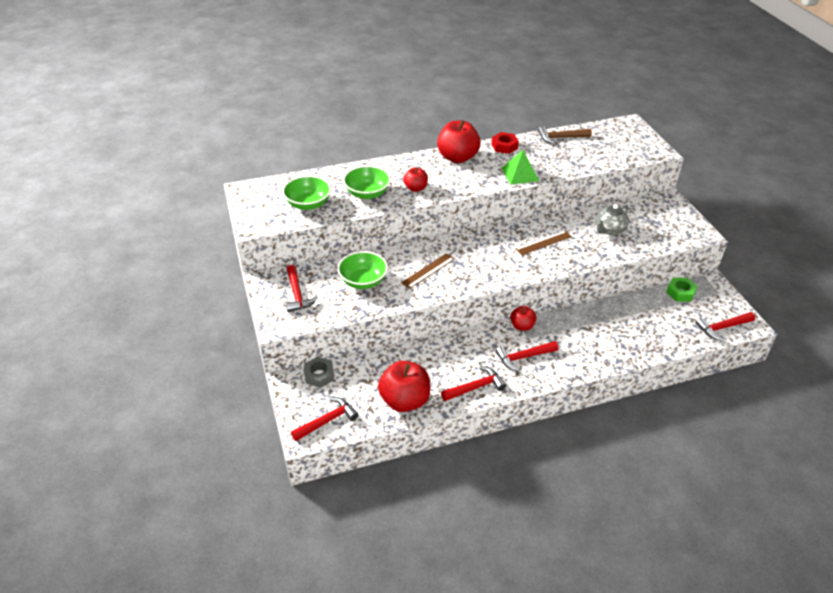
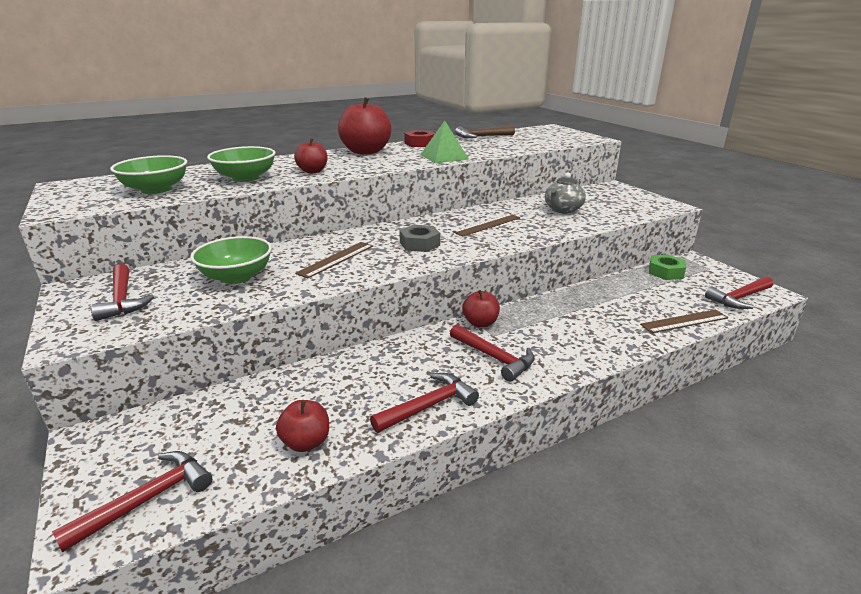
camera: 10 degrees left, 15 degrees down
grey nut [304,357,334,388] -> grey nut moved to [399,225,440,252]
red apple [378,361,430,412] -> red apple [276,400,329,452], size x0.55
red hammer [495,341,558,371] -> red hammer turned 105 degrees counterclockwise [450,324,535,382]
none -> brown ruler [640,309,728,333]

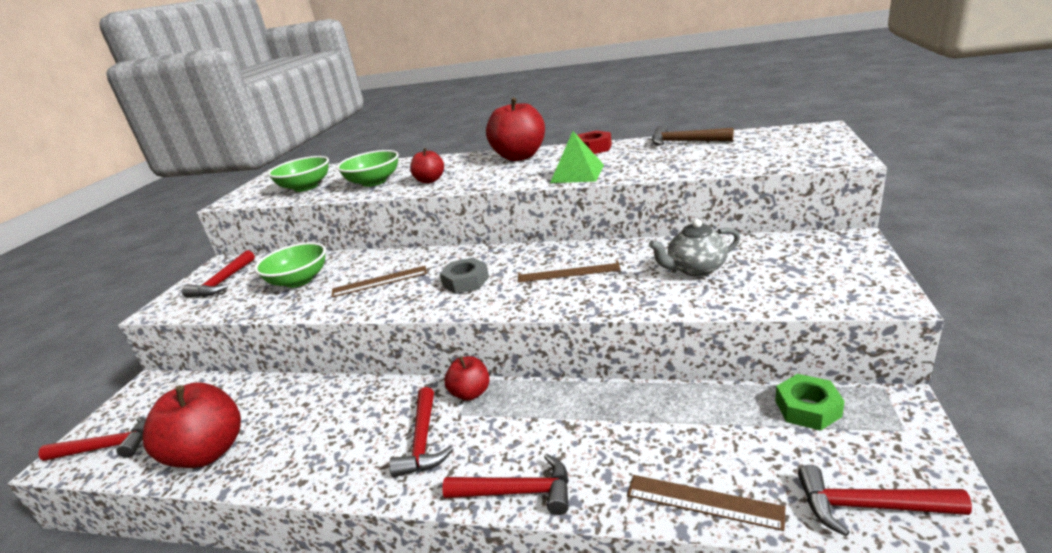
camera: 45 degrees right, 0 degrees up
red apple [276,400,329,452] -> red apple [143,382,241,468], size x1.82
red hammer [370,373,479,433] -> red hammer moved to [442,454,569,515]

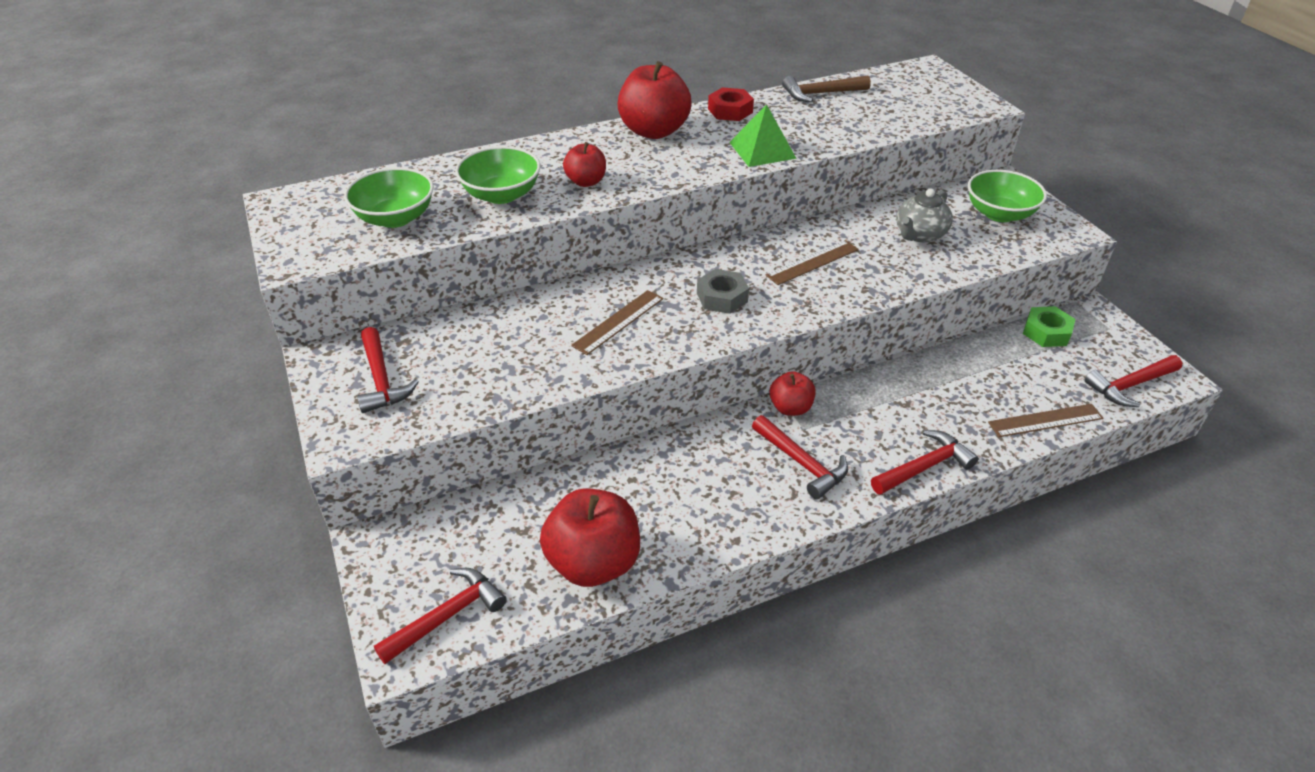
camera: 40 degrees left, 15 degrees up
green bowl [255,242,326,288] -> green bowl moved to [968,170,1047,222]

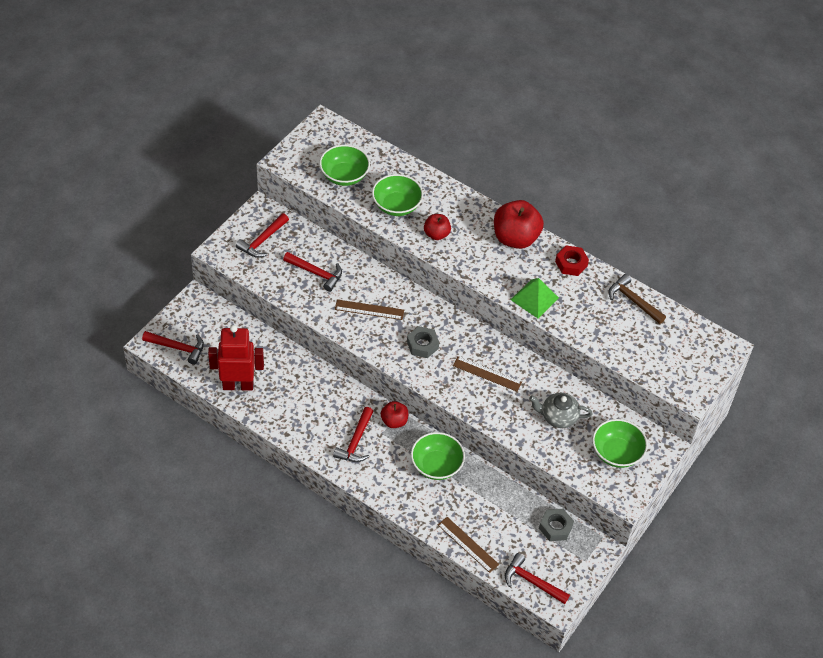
camera: 55 degrees right, 10 degrees up
red apple [540,488,640,587] -> red robot [208,325,264,391]
red hammer [871,430,979,495] -> red hammer moved to [283,252,342,292]
green nut [1023,306,1075,347] -> grey nut [539,509,574,541]
none -> green bowl [411,432,465,480]

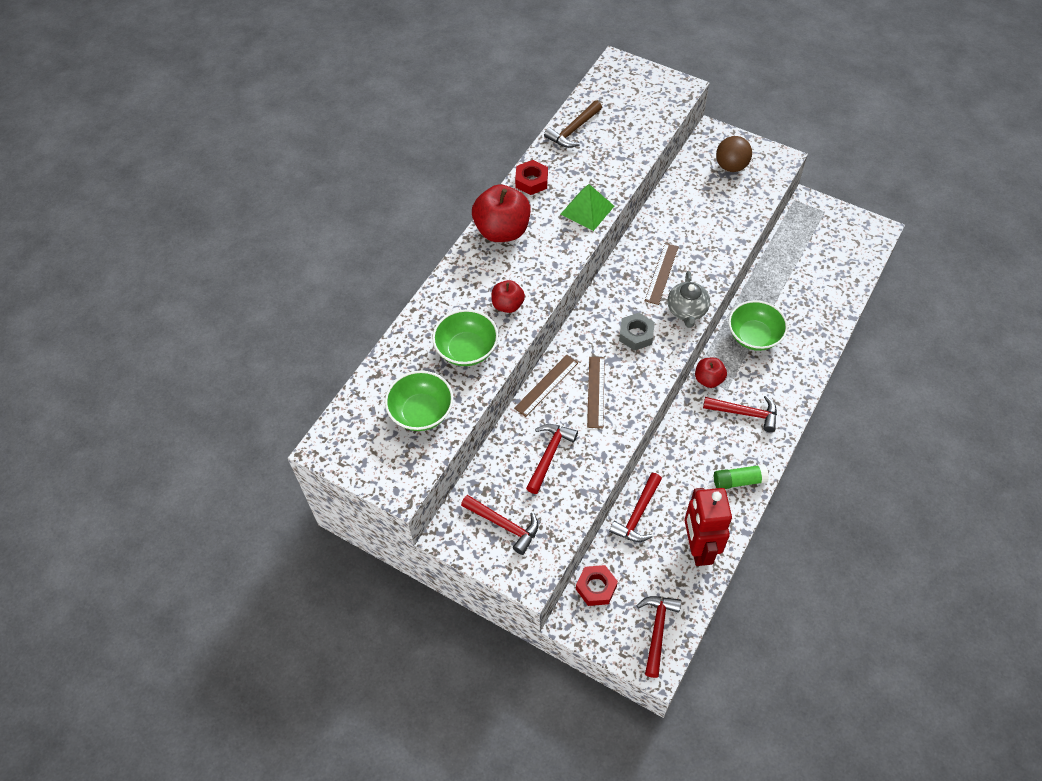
camera: 90 degrees left, 5 degrees up
brown ruler [438,517,499,573] -> brown ruler moved to [514,355,578,417]
red hammer [505,553,570,604] -> red hammer moved to [609,473,662,542]
grey teapot [529,393,593,428] -> grey teapot moved to [667,271,710,328]
grey nut [539,509,574,541] -> none
green bowl [592,419,648,468] -> brown ball [716,136,752,172]
none -> red nut [576,565,618,606]
none -> green glue stick [714,464,769,489]

